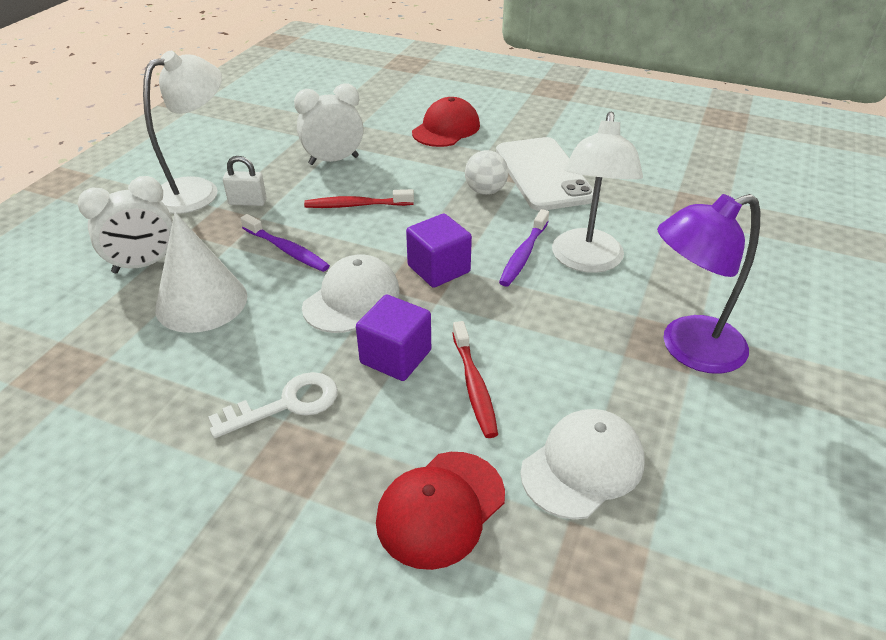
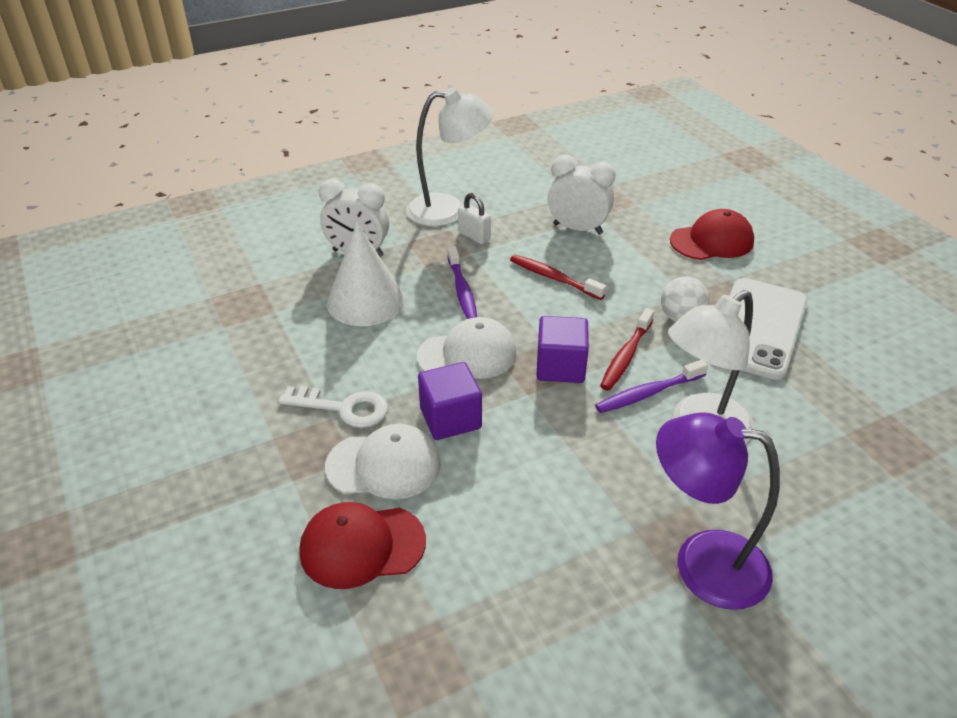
camera: 40 degrees right, 0 degrees up
red toothbrush [452,321,498,438] -> red toothbrush moved to [600,308,654,390]
white cap [520,409,645,520] -> white cap moved to [325,424,441,499]

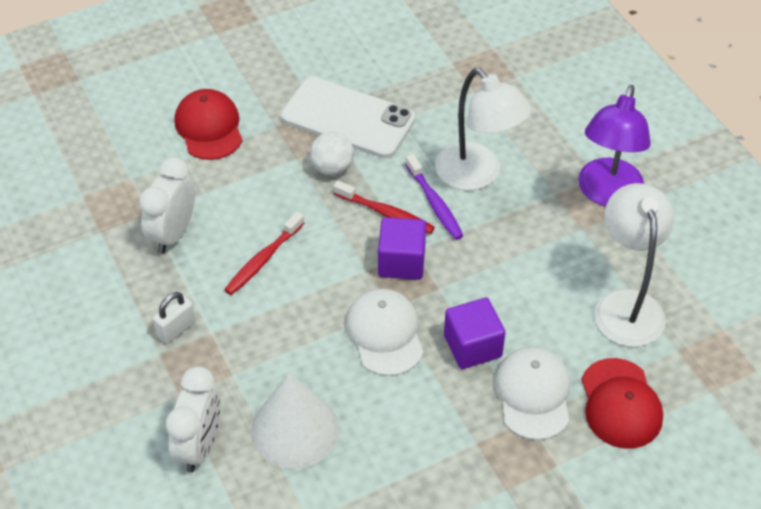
camera: 90 degrees left, 10 degrees up
white key [278,386,388,428] -> none
white lamp [406,87,494,226] -> white lamp moved to [594,183,674,347]
purple toothbrush [447,246,477,319] -> none

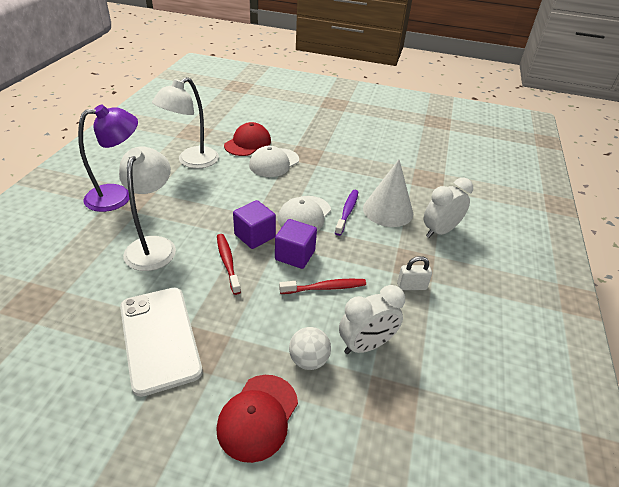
camera: 140 degrees left, 10 degrees down
white ball [310,132,354,176] -> white ball moved to [289,327,331,370]
purple toothbrush [405,154,463,240] -> purple toothbrush moved to [335,190,358,236]
purple cube [444,297,505,369] -> purple cube moved to [275,219,317,269]

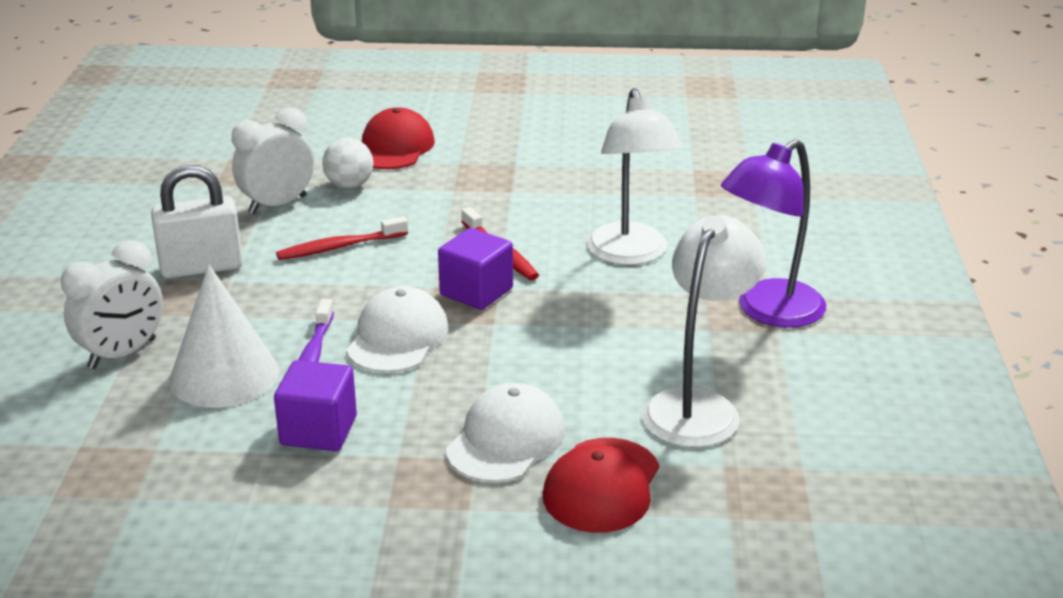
camera: 170 degrees right, 10 degrees down
white phone [120,288,203,397] -> none
purple cube [275,219,317,269] -> purple cube moved to [274,360,357,451]
white padlock [397,256,432,290] -> white padlock [151,165,243,278], size x1.72

